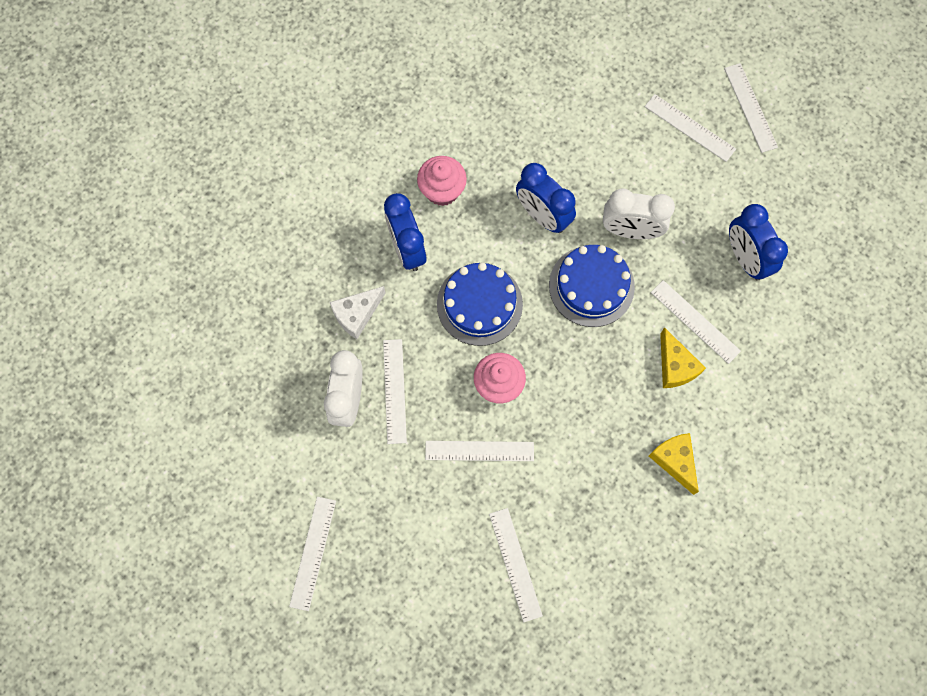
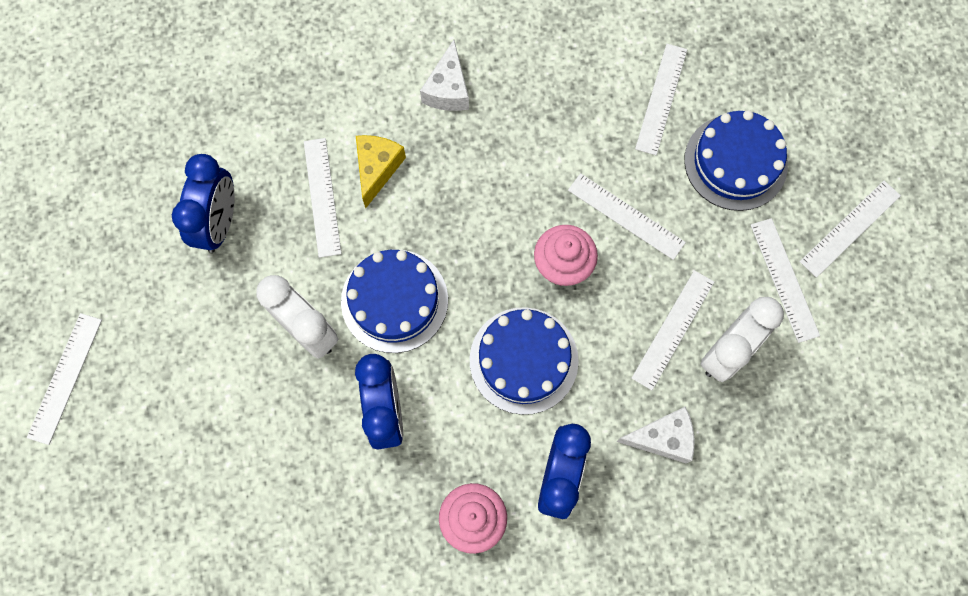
camera: 145 degrees left, 0 degrees up
white ruler [645,94,736,162] -> white ruler moved to [751,218,820,343]
yellow cheese [649,433,699,495] -> white cheese [420,40,469,111]
none -> blue cake [684,110,788,211]

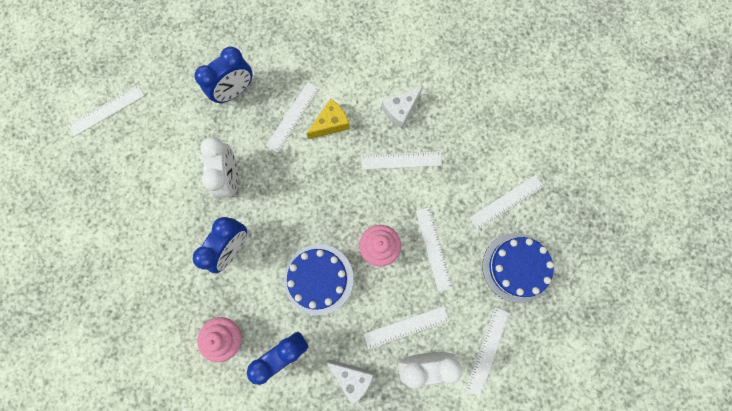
camera: 40 degrees right, 5 degrees up
blue cake [341,250,448,353] -> none
white ruler [800,181,901,278] -> white ruler moved to [361,152,442,170]

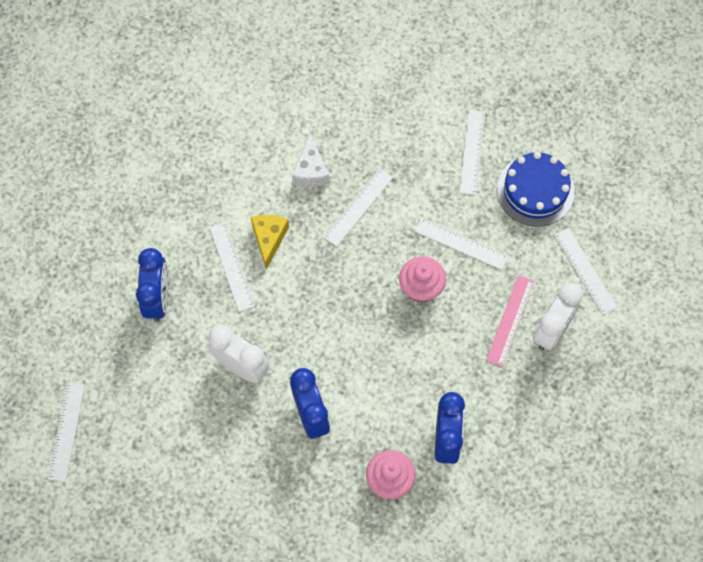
camera: 50 degrees left, 10 degrees down
blue cake [284,244,354,315] -> none
white cheese [327,359,374,406] -> none
white ruler [364,306,450,349] -> pink ruler [486,275,534,367]

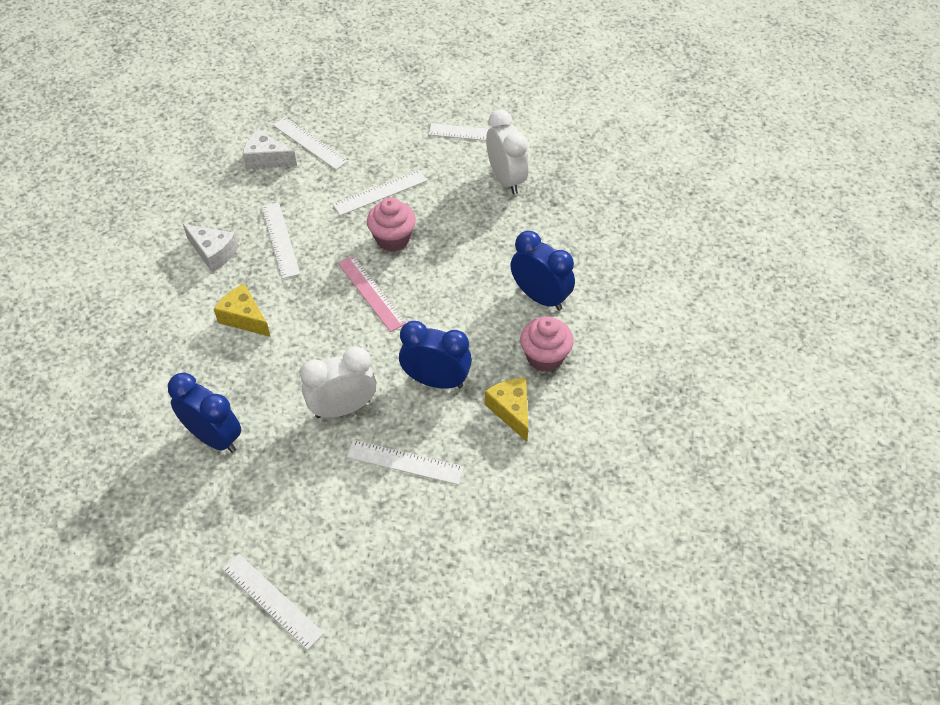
camera: 55 degrees left, 15 degrees down
white ruler [209,222,255,312] -> white ruler moved to [347,440,464,485]
pink ruler [486,275,534,367] -> pink ruler moved to [338,256,406,332]
blue cake [497,152,574,227] -> none
none -> white cheese [243,129,297,169]
none -> yellow cheese [485,378,528,442]

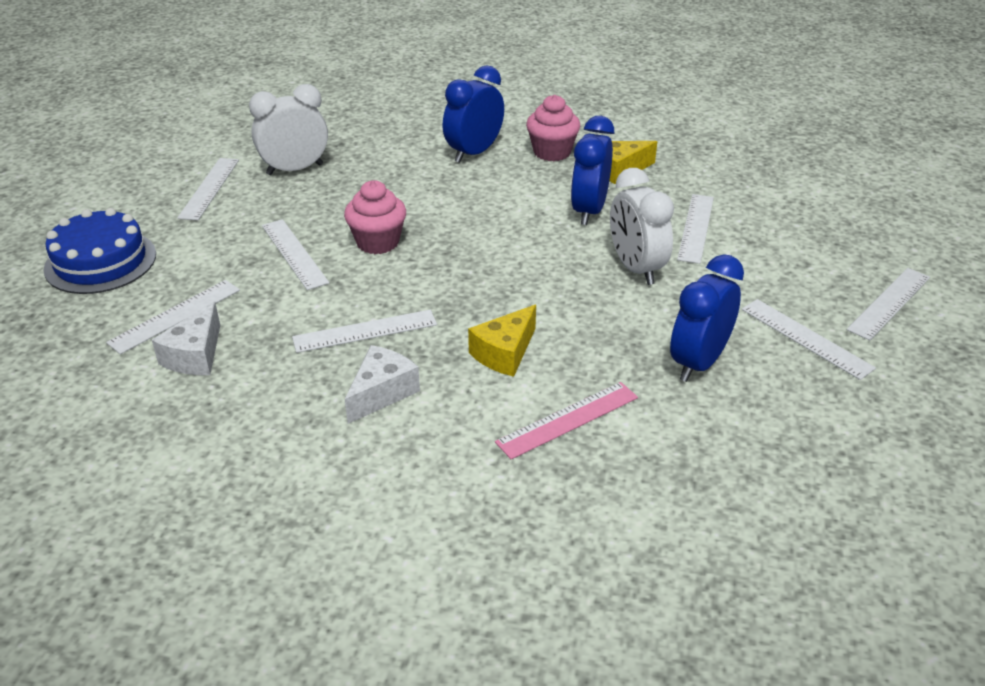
camera: 90 degrees left, 15 degrees down
pink ruler [338,256,406,332] -> pink ruler moved to [495,382,638,459]
none -> blue cake [44,208,156,294]
none -> white ruler [742,299,876,380]

